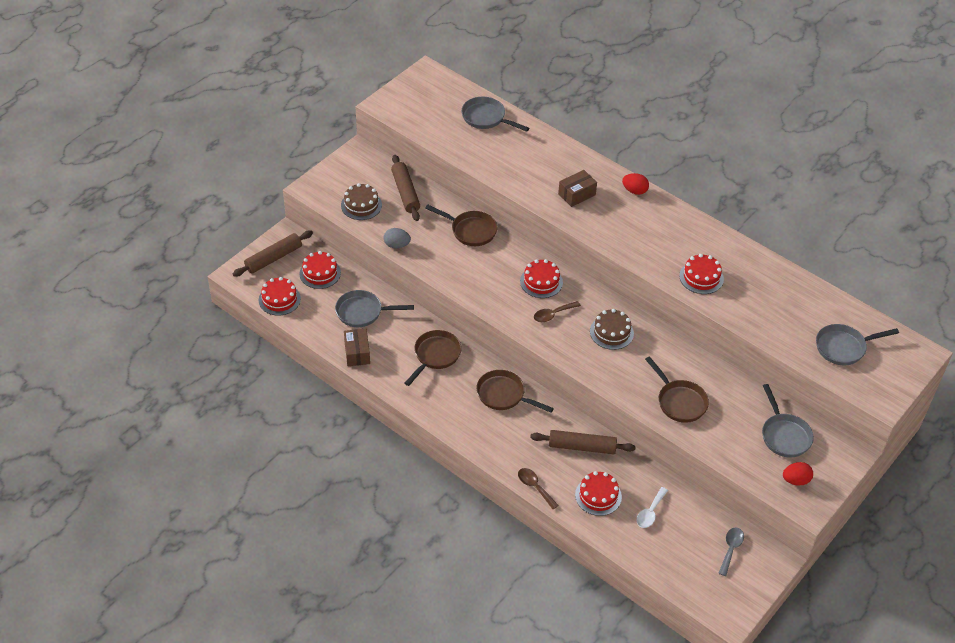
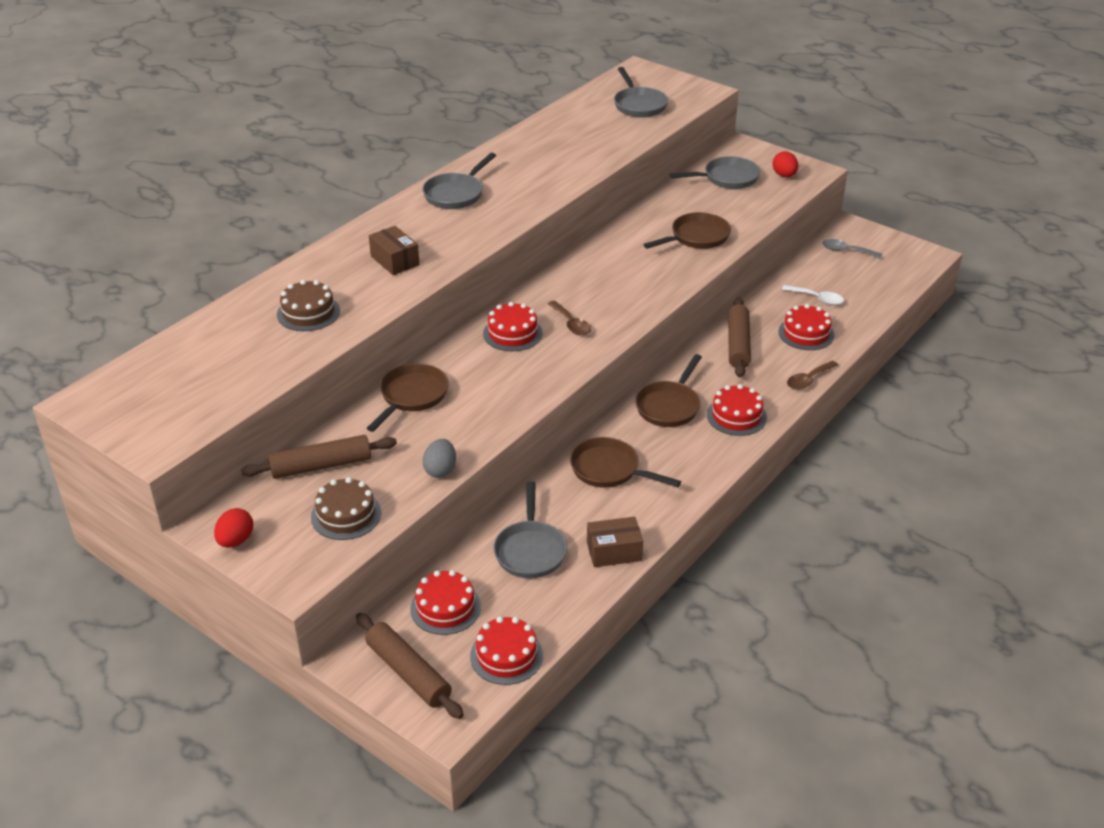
camera: 90 degrees left, 10 degrees down
grey pan [461,97,529,132] -> grey pan moved to [422,153,496,209]
brown cake [590,309,634,350] -> brown cake moved to [277,280,340,331]
red egg [622,173,649,195] -> red egg moved to [214,508,253,548]
red cake [679,254,724,294] -> red cake moved to [707,384,767,436]

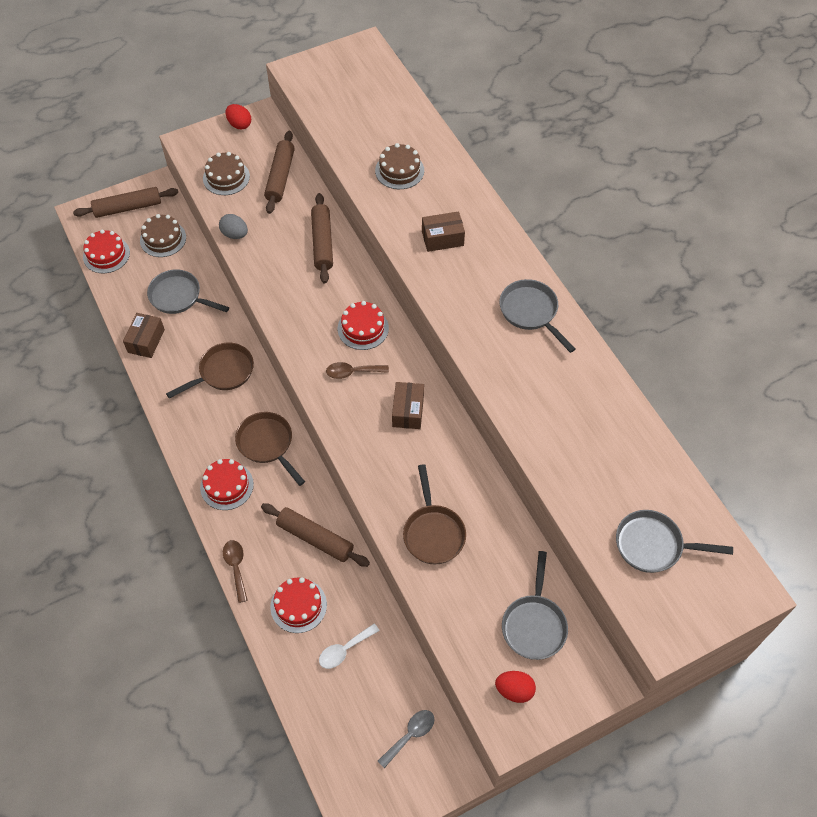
camera: 115 degrees right, 20 degrees up
brown pan [367,363,449,432] -> brown rolling pin [311,193,333,283]
red cake [410,570,481,635] -> brown cake [140,214,186,257]
none -> brown box [392,382,424,429]

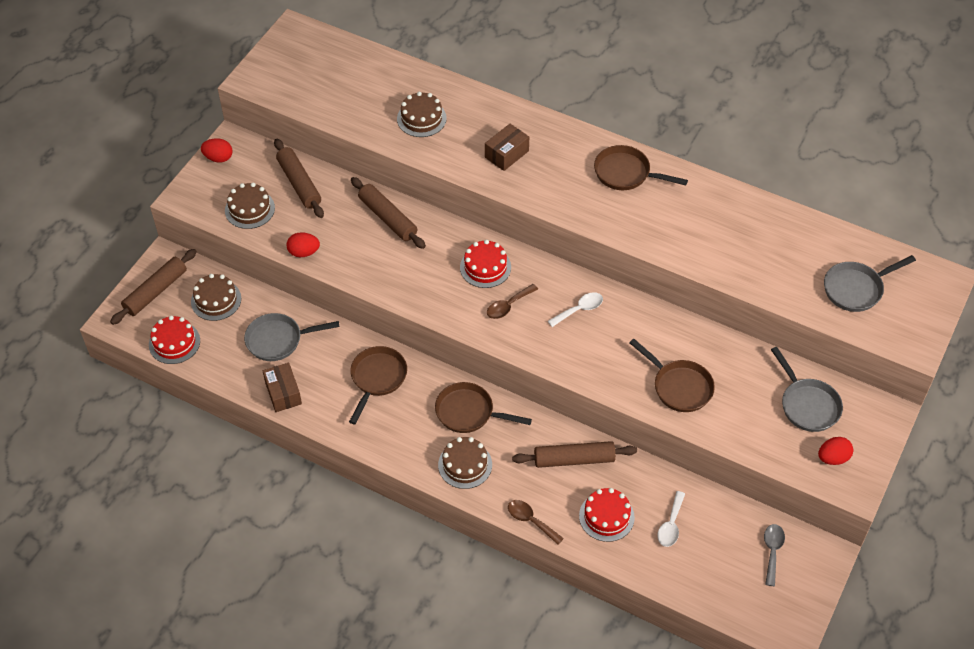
camera: 35 degrees left, 5 degrees down
red cake [200,459,254,510] -> brown cake [438,437,492,489]
grey egg [219,214,248,239] -> red egg [287,232,320,257]
brown box [392,382,424,429] -> white spoon [548,292,603,327]
grey pan [499,279,575,353] -> brown pan [594,145,688,190]

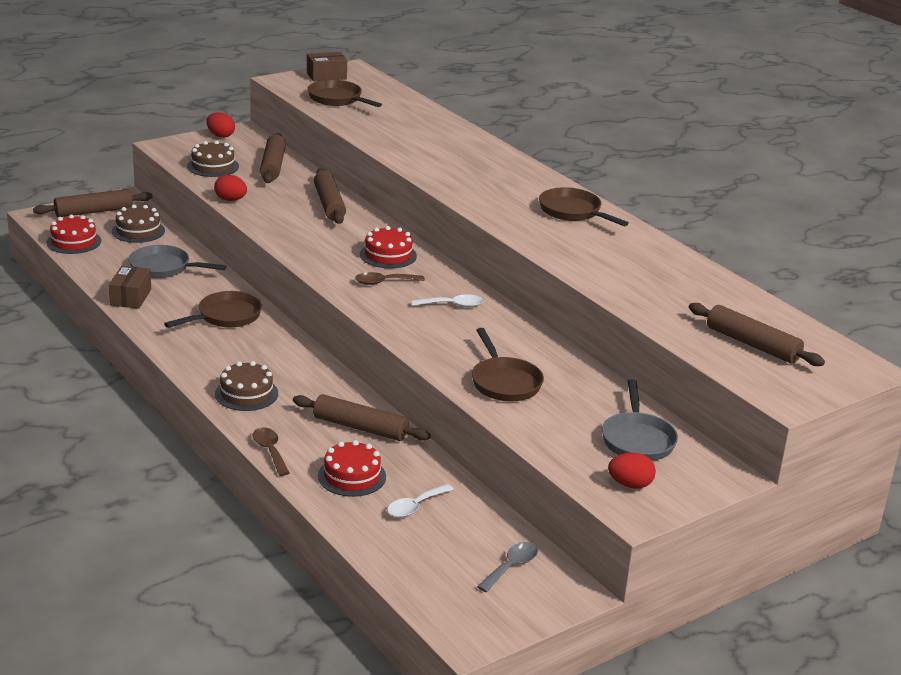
camera: 25 degrees right, 25 degrees down
brown cake [397,92,447,137] -> none
brown pan [435,382,532,433] -> brown pan moved to [307,80,382,107]
brown box [485,124,529,171] -> brown box moved to [307,52,347,82]
grey pan [824,255,916,312] -> brown rolling pin [689,303,825,366]

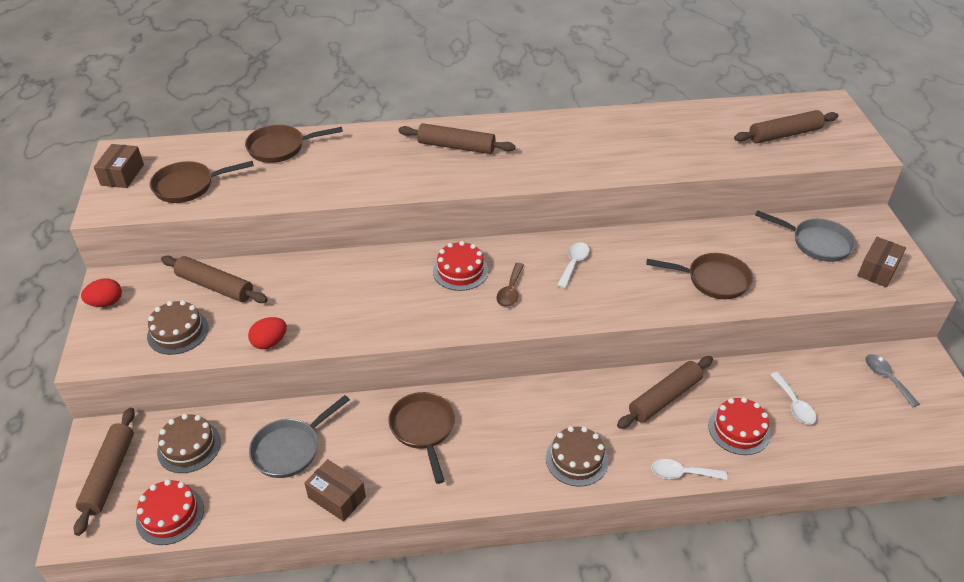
camera: 60 degrees left, 15 degrees up
brown spoon [253,427,289,476] -> white spoon [651,459,727,480]
brown rolling pin [314,168,346,224] -> brown rolling pin moved to [398,123,516,154]
brown pan [539,187,629,226] -> brown pan moved to [245,125,343,163]
red egg [608,453,656,489] -> brown box [857,237,906,287]

